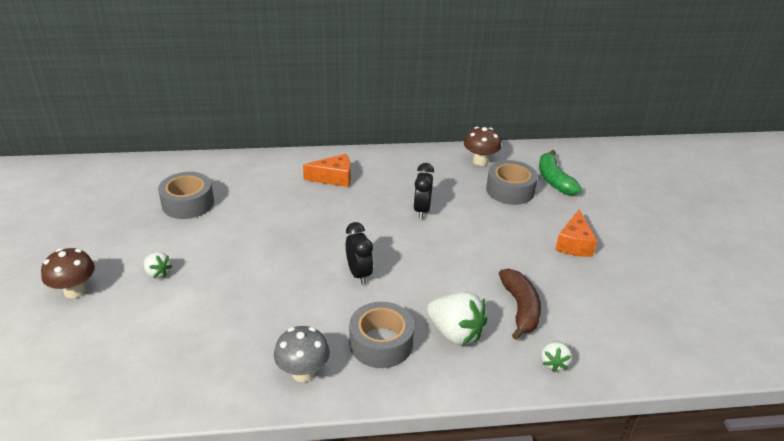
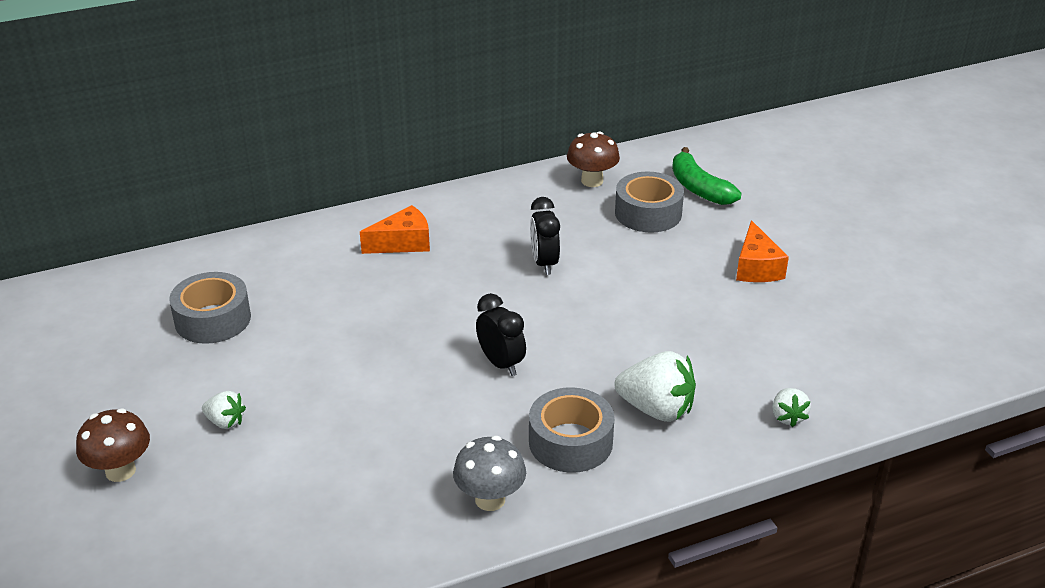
camera: 15 degrees left, 0 degrees up
brown banana [499,269,541,340] -> none

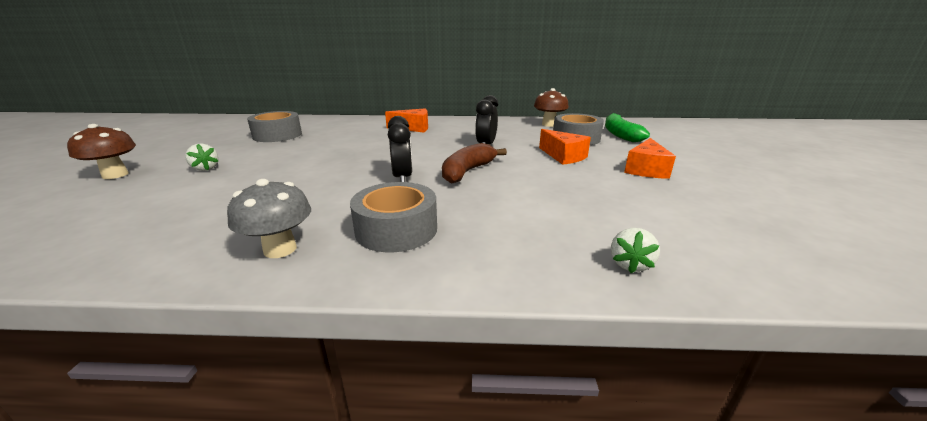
camera: 25 degrees right, 10 degrees down
white strawberry [614,351,696,422] -> none
none -> brown banana [442,143,507,184]
none -> orange cheese [539,129,591,165]

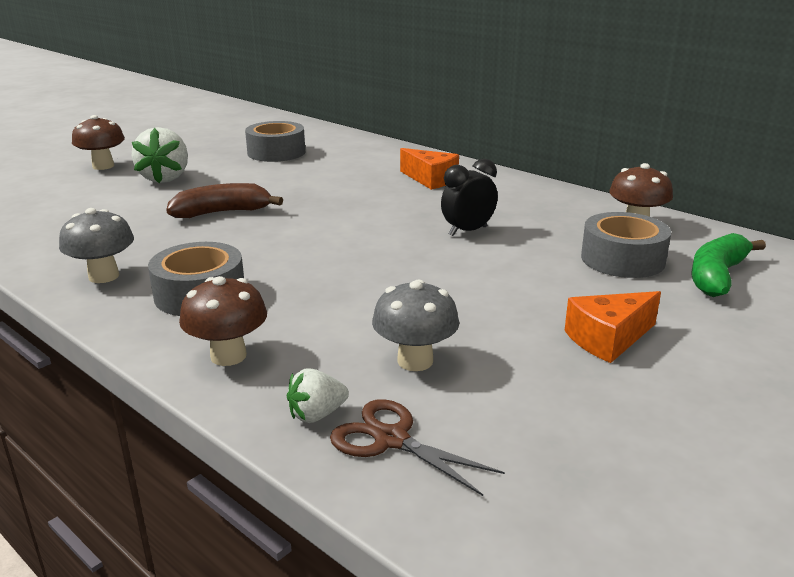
camera: 40 degrees right, 0 degrees up
white strawberry [185,144,218,171] -> white strawberry [132,127,188,183], size x1.85
black clock [388,116,413,182] -> none
brown banana [442,143,507,184] -> brown banana moved to [166,183,283,218]
orange cheese [539,129,591,165] -> none
none -> brown mushroom [179,276,267,366]
none -> brown scissors [330,399,505,496]
none -> grey mushroom [372,280,460,371]

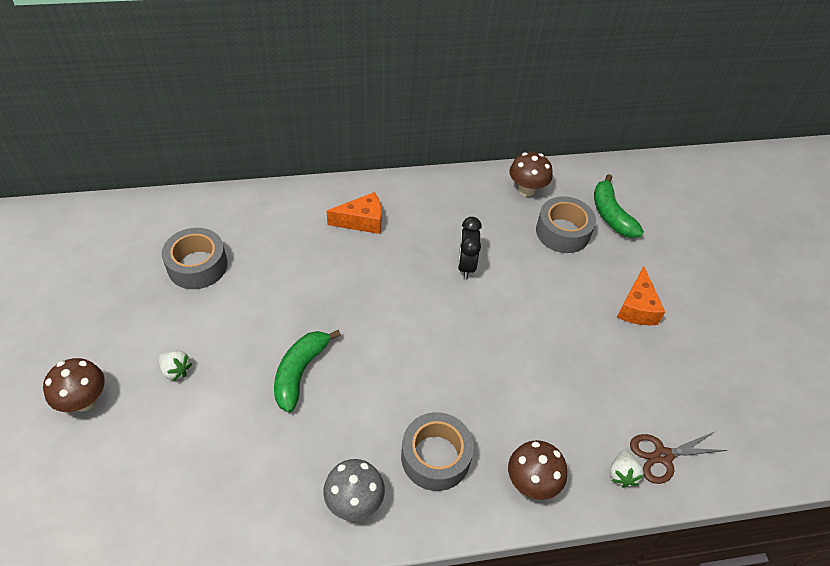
camera: 55 degrees left, 25 degrees up
white strawberry [132,127,188,183] -> white strawberry [159,351,192,381], size x0.54
brown banana [166,183,283,218] -> green banana [274,330,341,412]
grey mushroom [372,280,460,371] -> none

